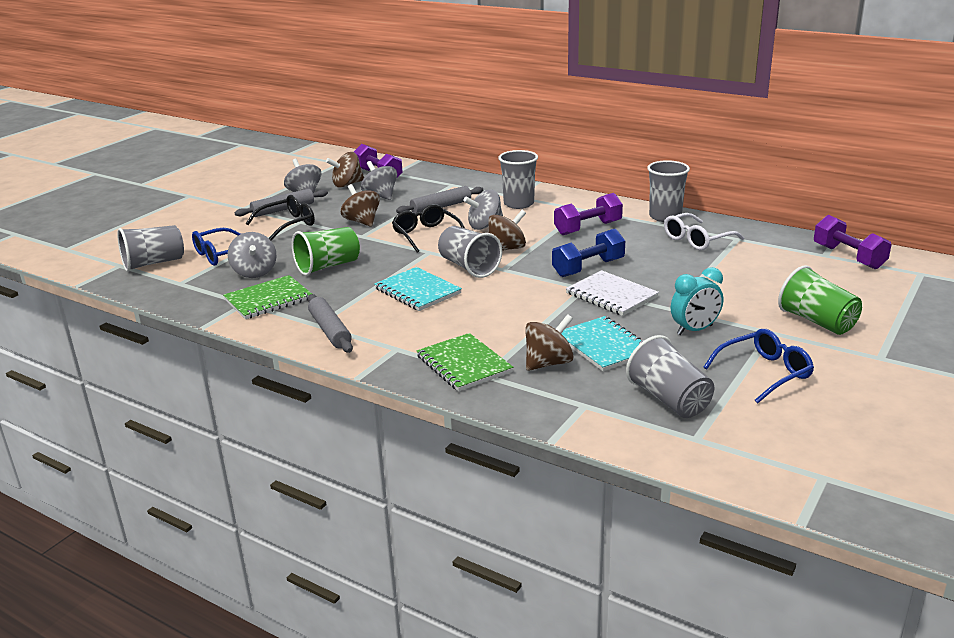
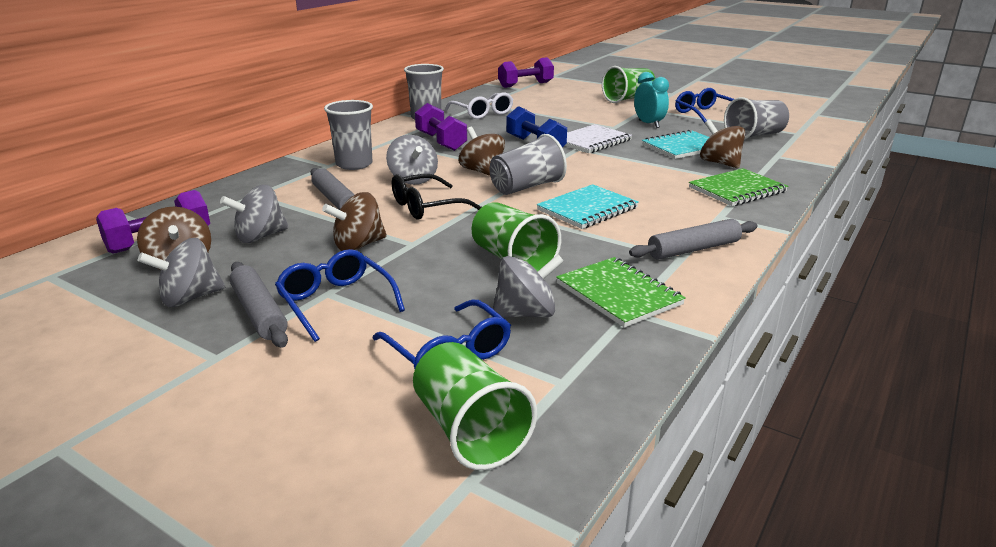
camera: 90 degrees left, 0 degrees up
grey cup [117,225,184,272] -> green cup [413,342,537,470]
black glasses [246,195,315,240] -> blue glasses [275,249,405,342]

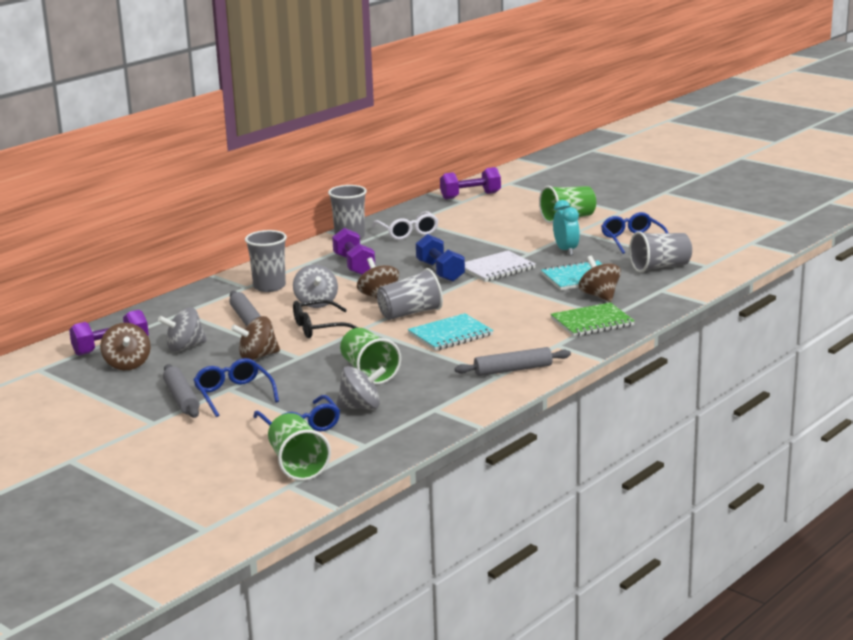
camera: 10 degrees right, 5 degrees down
grey spinning top [138,238,225,307] -> none
green notebook [556,257,686,328] -> none

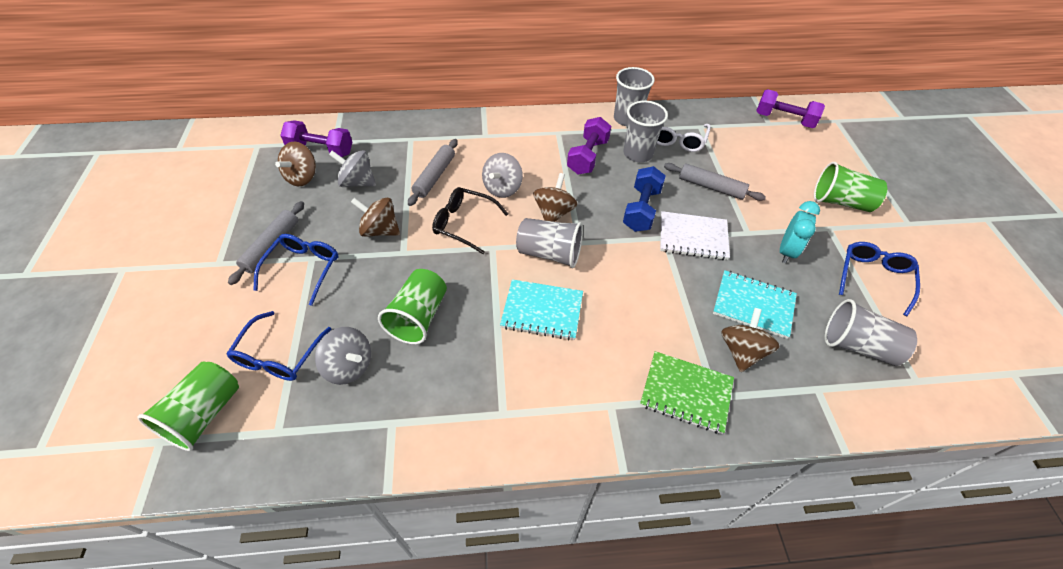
camera: 40 degrees right, 30 degrees up
grey cup [245,230,287,292] -> grey cup moved to [624,100,668,162]
grey rolling pin [455,347,571,376] -> grey rolling pin moved to [664,163,766,201]

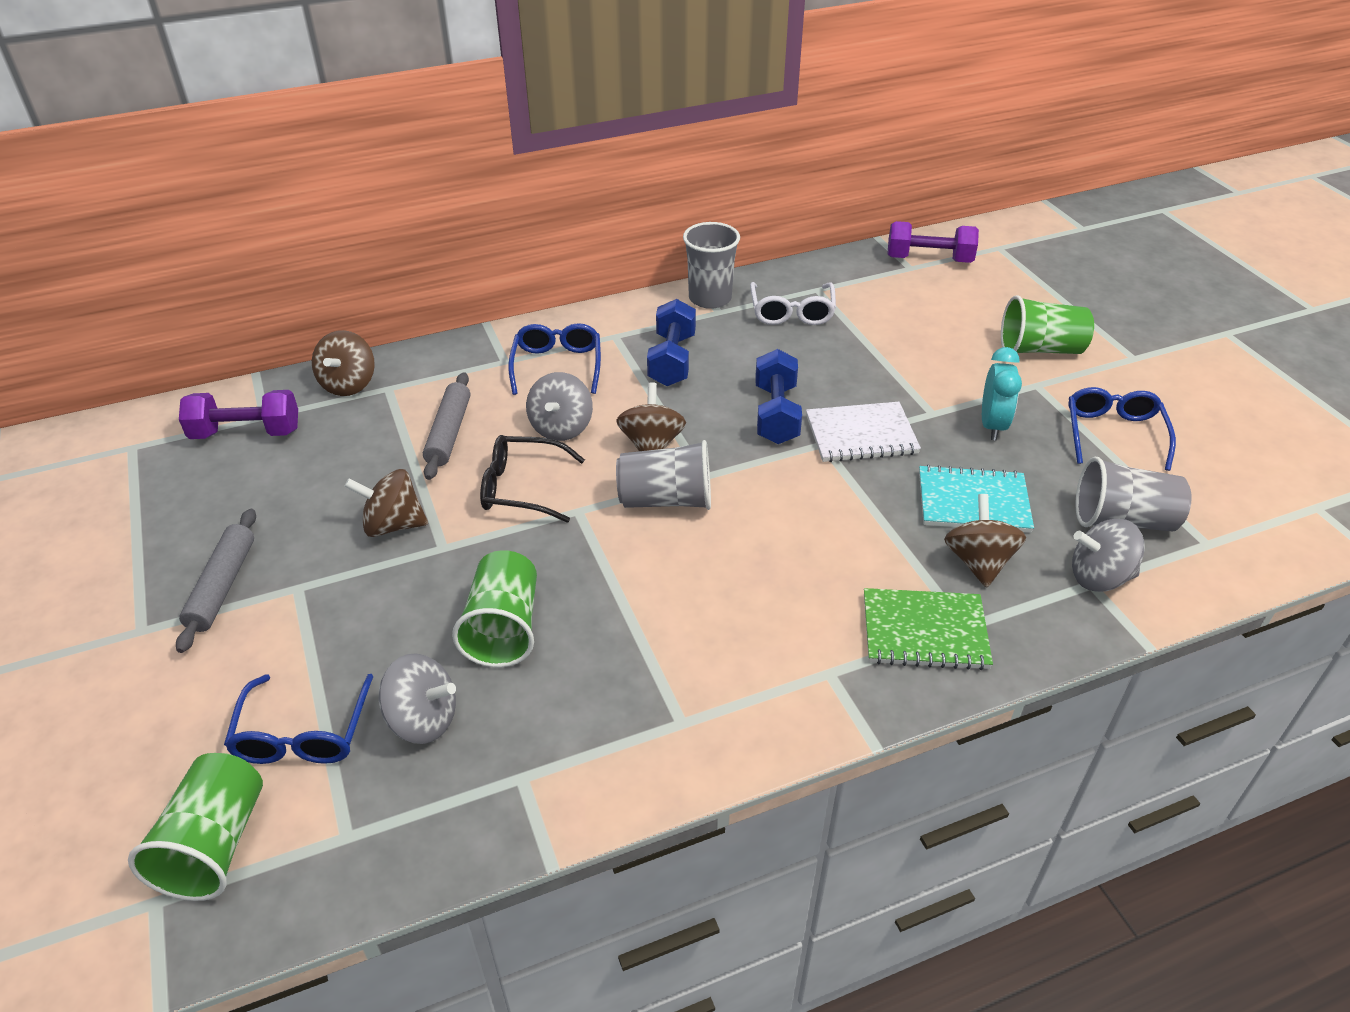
camera: 15 degrees left, 10 degrees down
blue glasses [253,234,339,306] -> blue glasses moved to [508,323,601,395]
brown spinning top [275,142,316,186] -> brown spinning top moved to [312,330,375,396]
grey spinning top [329,150,376,187] -> grey spinning top moved to [1072,519,1145,592]
turquoise notebook [500,279,583,340] -> none
purple dumbbell [567,117,611,175] -> blue dumbbell [647,299,696,386]
grey cup [624,100,668,162] -> none
grey rolling pin [664,163,766,201] -> none

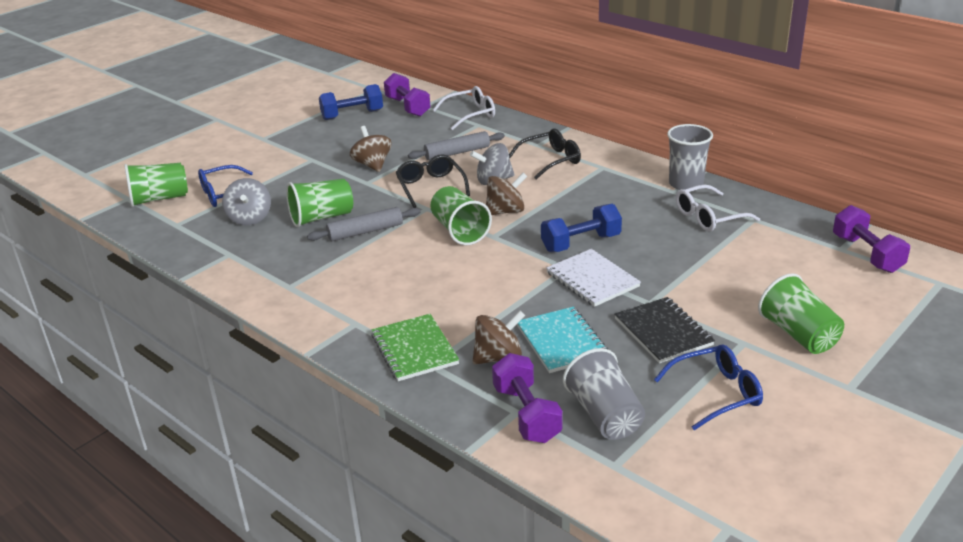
camera: 65 degrees right, 10 degrees down
grey rolling pin [176,509,256,653] -> grey rolling pin moved to [307,207,421,241]
brown spinning top [312,330,375,396] -> white glasses [433,86,495,130]
blue glasses [508,323,601,395] -> black glasses [509,129,581,179]
grey cup [616,440,711,510] -> green cup [430,186,492,245]
blue dumbbell [647,299,696,386] -> blue dumbbell moved to [319,84,383,120]
turquoise clock [982,347,1022,440] -> black notebook [614,297,715,363]
grey spinning top [1072,519,1145,592] -> purple dumbbell [492,353,562,443]

